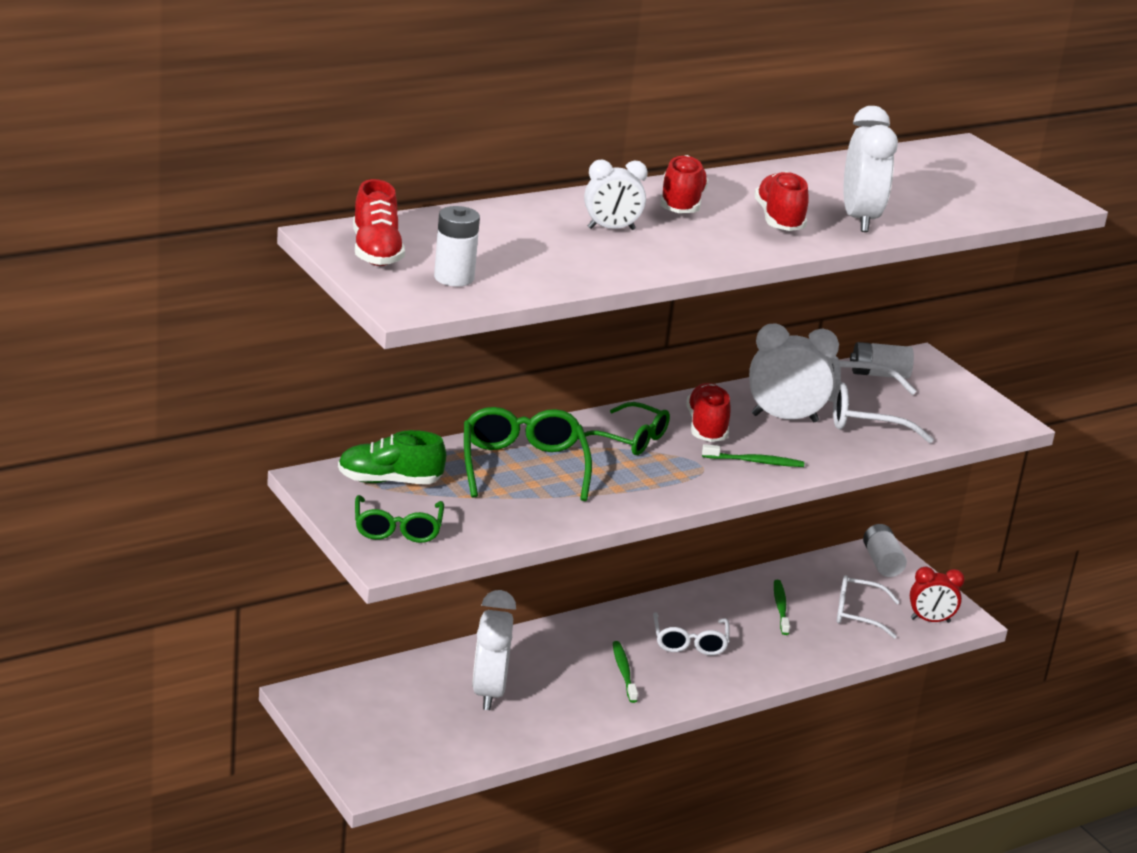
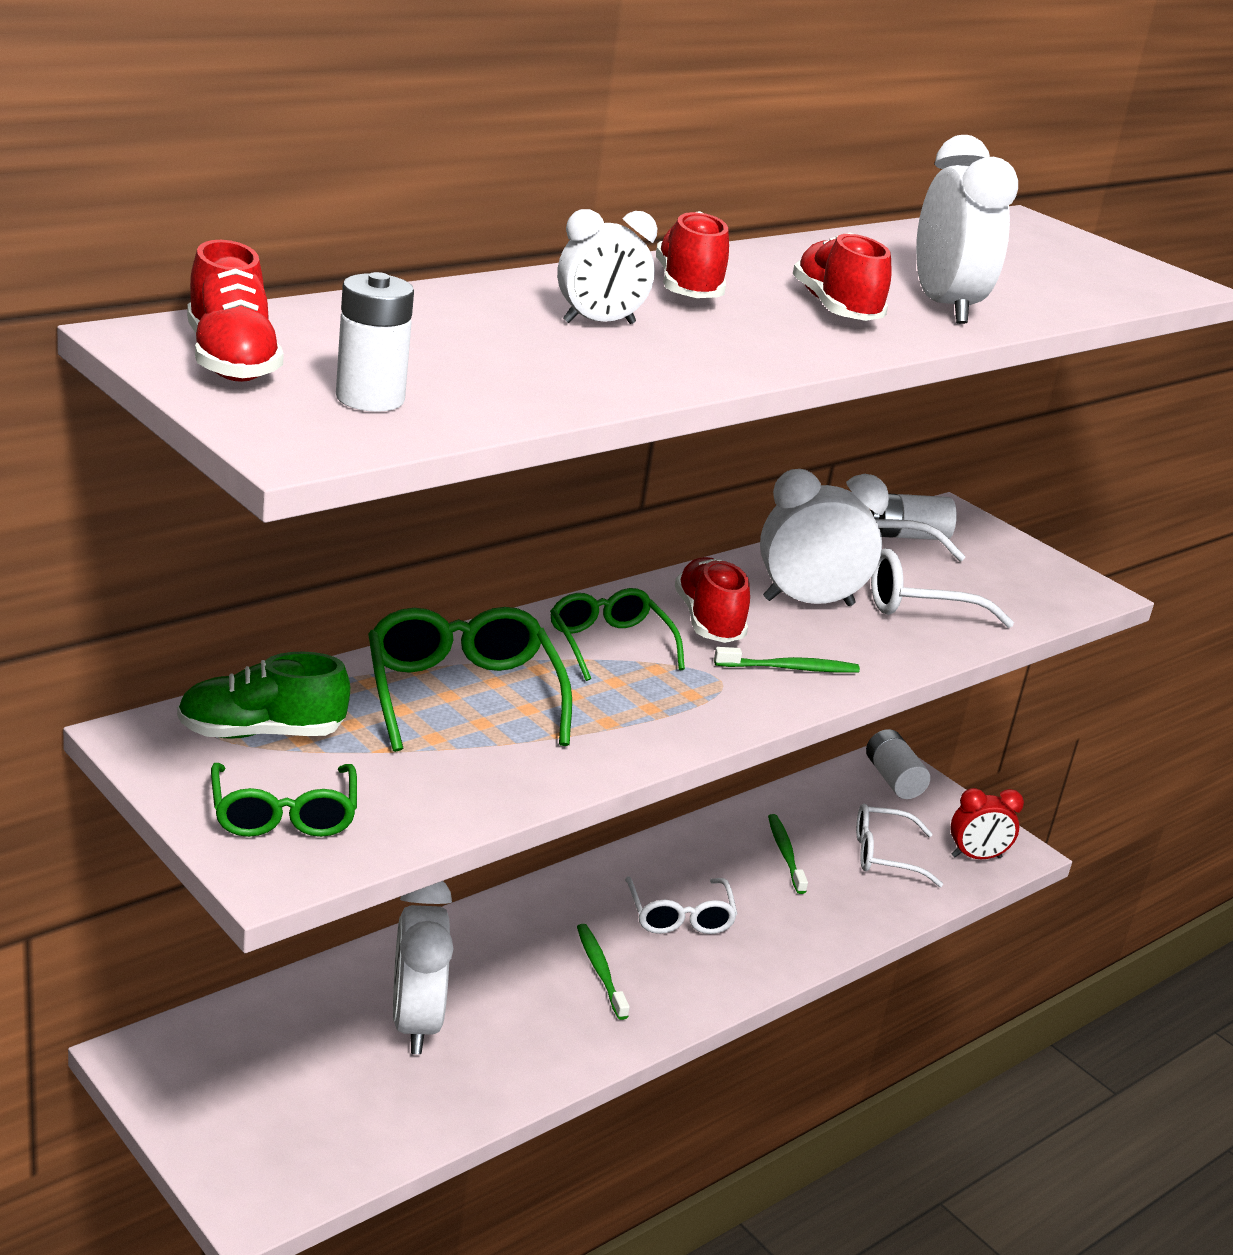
camera: 10 degrees left, 0 degrees up
green glasses [578,402,670,455] -> green glasses turned 135 degrees counterclockwise [550,588,685,681]

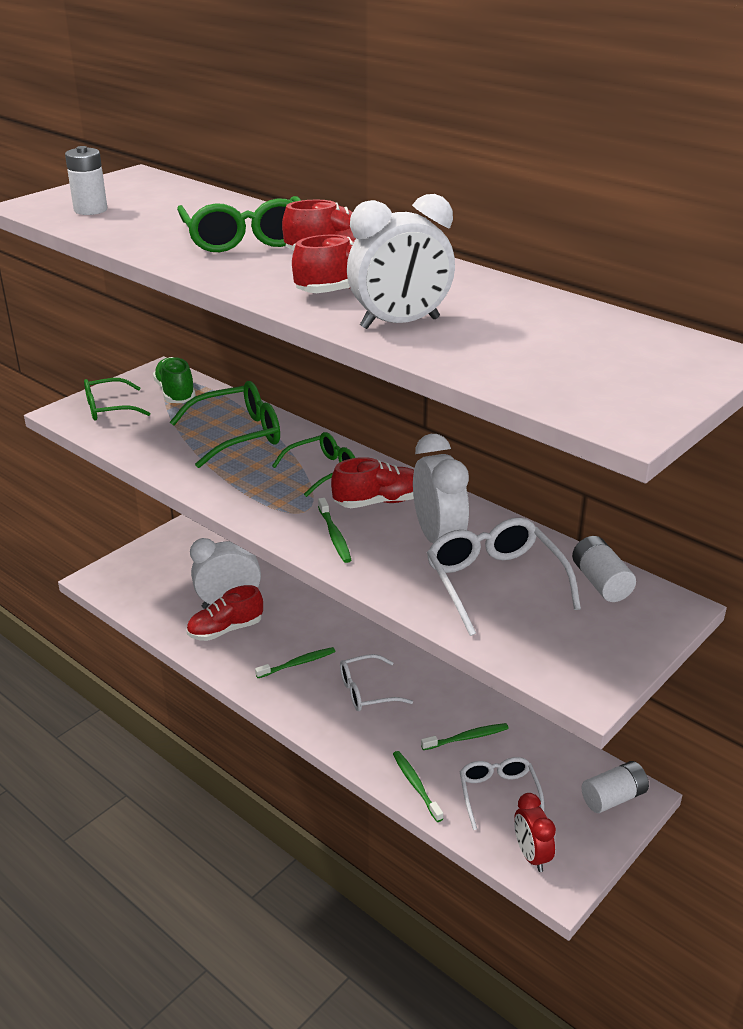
camera: 85 degrees right, 5 degrees up
red shoe [187,240,284,382] -> red shoe moved to [187,585,263,641]
white clock [557,209,657,324] -> green glasses [177,196,301,252]
none -> green toothbrush [393,751,443,822]

